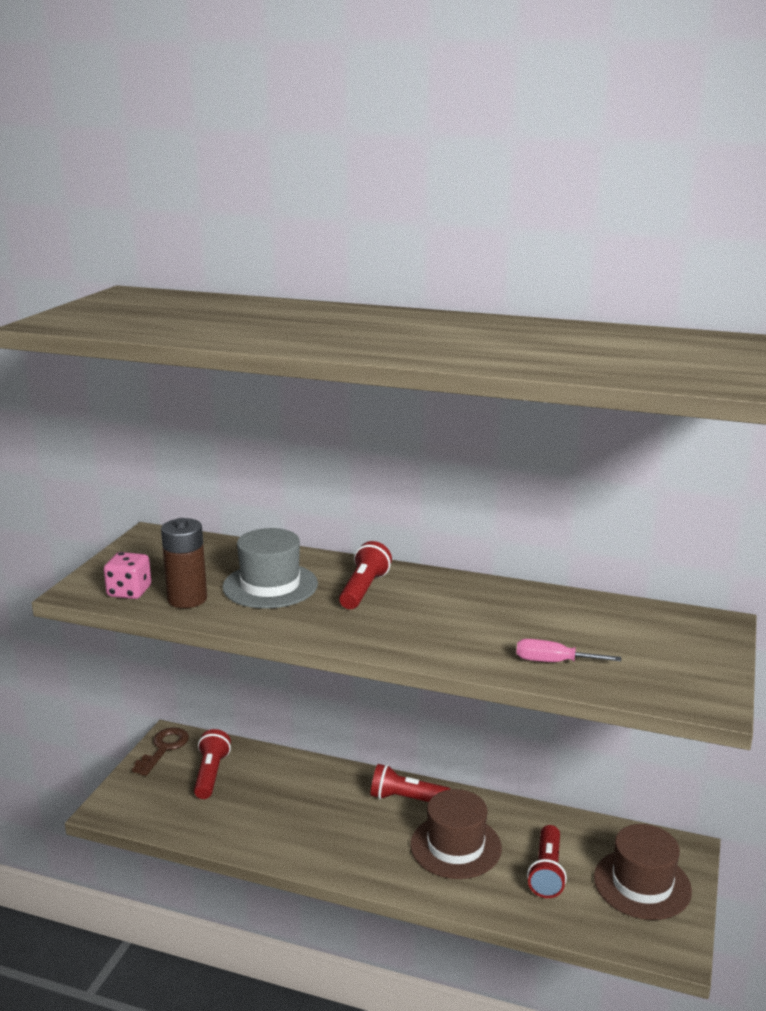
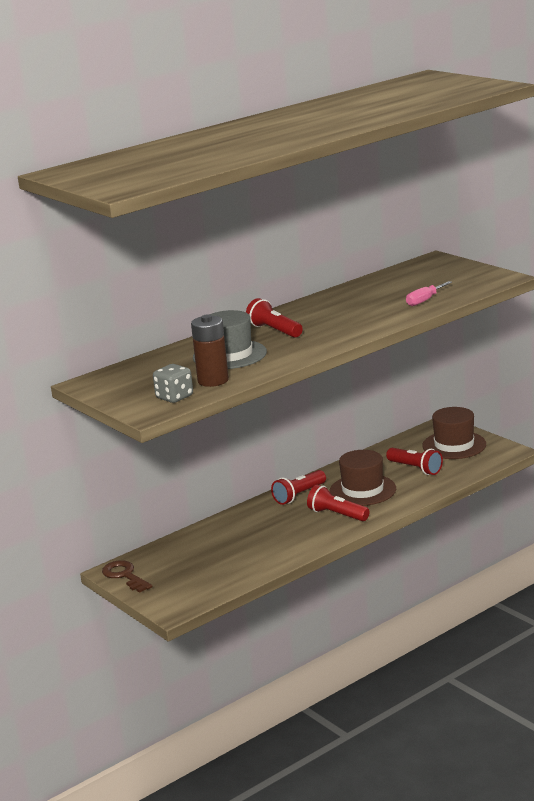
camera: 55 degrees left, 0 degrees up
pink dice [104,552,151,599] -> grey dice [153,364,193,403]
red flashlight [194,729,231,799] -> red flashlight moved to [307,485,369,521]

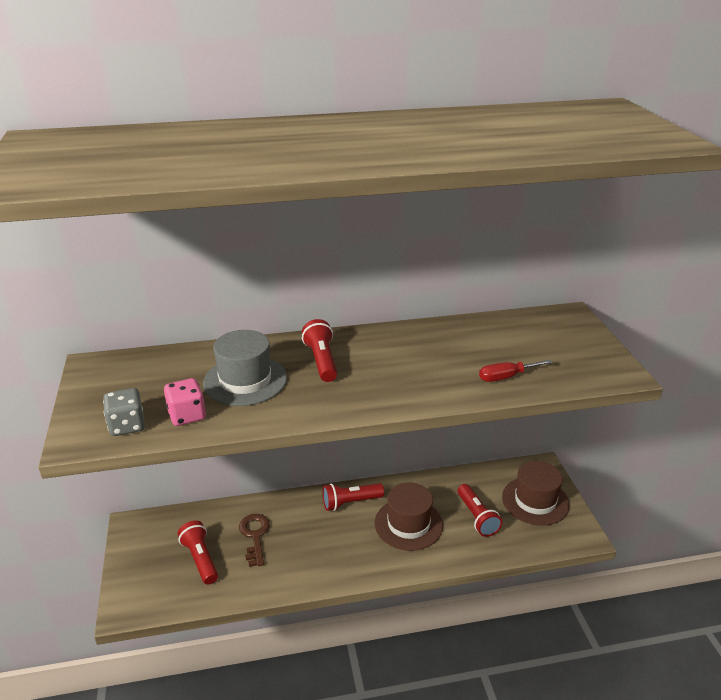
camera: 25 degrees right, 10 degrees up
brown key [102,560,153,593] -> brown key moved to [239,514,270,567]
brown battery [191,315,229,387] -> pink dice [164,378,206,426]
red flashlight [307,485,369,521] -> red flashlight moved to [177,521,218,585]
pink screwdriver [406,281,452,306] -> red screwdriver [479,360,553,382]

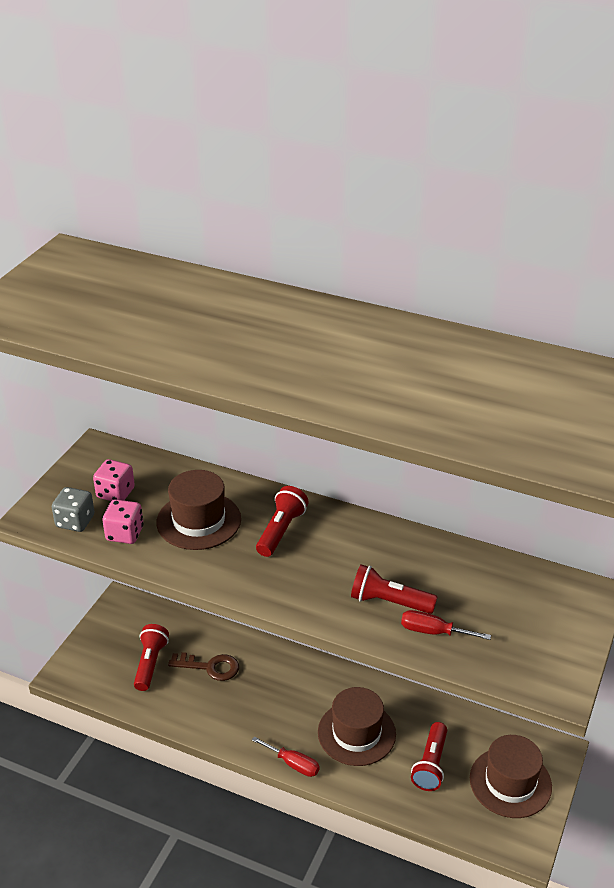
camera: 35 degrees right, 5 degrees up
grey hat [203,330,287,406] -> brown hat [156,470,241,550]
brown key [239,514,270,567] -> brown key turned 75 degrees clockwise [168,652,239,681]
red flashlight [322,483,384,511] -> red flashlight moved to [351,565,437,614]
none -> pink dice [93,459,135,501]
none -> red screwdriver [252,736,320,777]

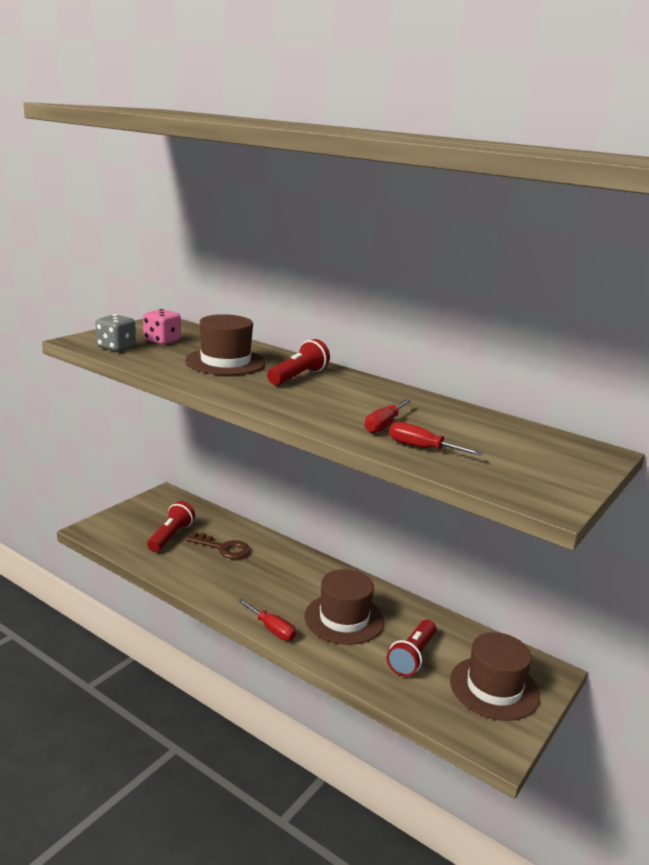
camera: 10 degrees right, 15 degrees down
pink dice [102,500,143,544] -> none
red flashlight [351,565,437,614] -> red screwdriver [365,399,411,434]

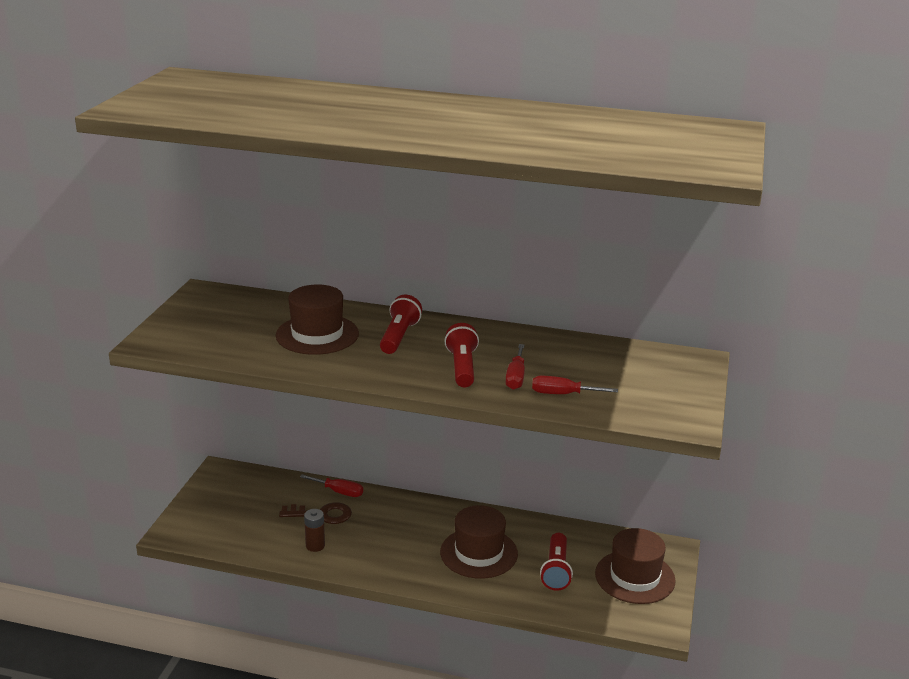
camera: 20 degrees left, 5 degrees up
grey dice [96,314,136,351] -> none
pink dice [143,309,181,345] -> none
red flashlight [147,501,195,552] -> red flashlight moved to [444,323,479,388]
red screwdriver [238,599,296,641] -> red screwdriver moved to [300,474,363,497]
none -> brown battery [304,509,325,552]

